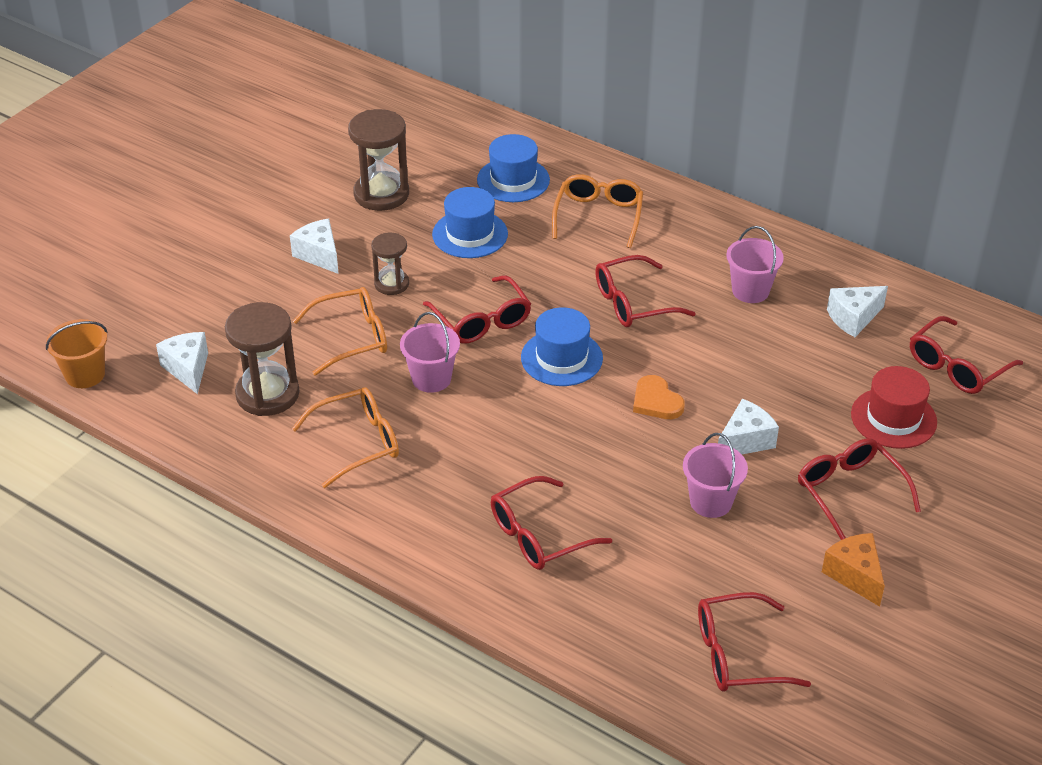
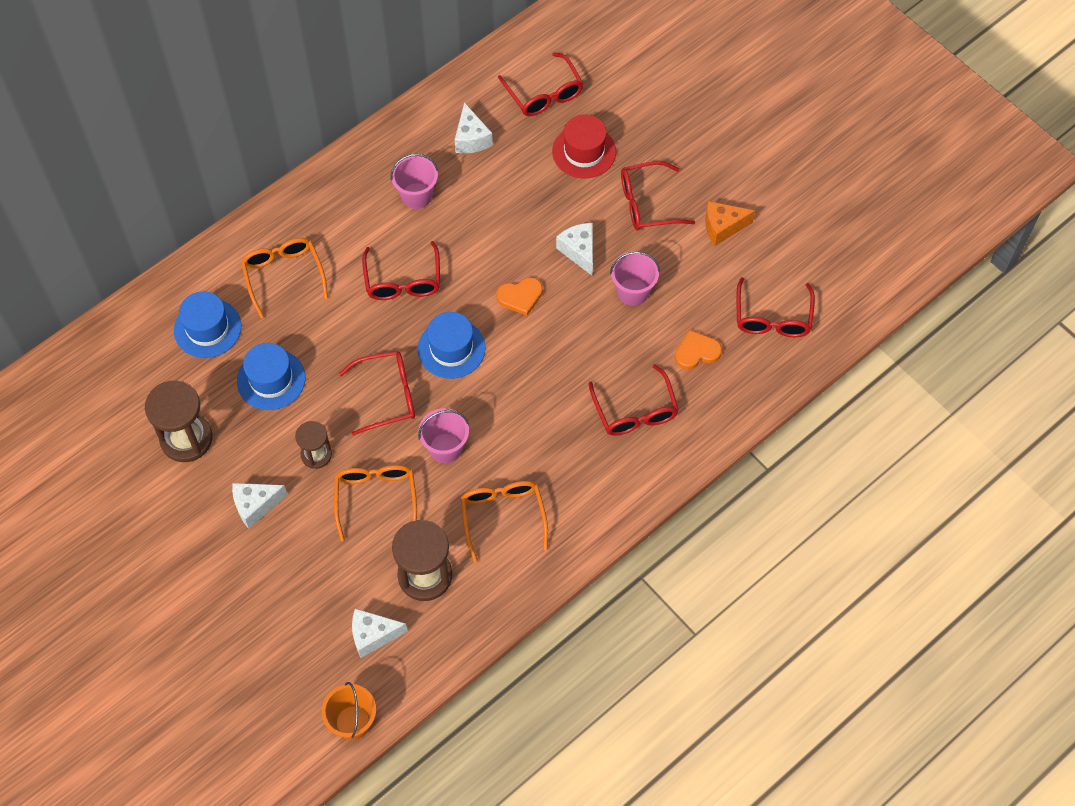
camera: 75 degrees left, 20 degrees up
orange glasses [552,174,643,248] -> orange glasses turned 45 degrees clockwise [241,238,328,318]
none -> orange heart [675,330,722,369]

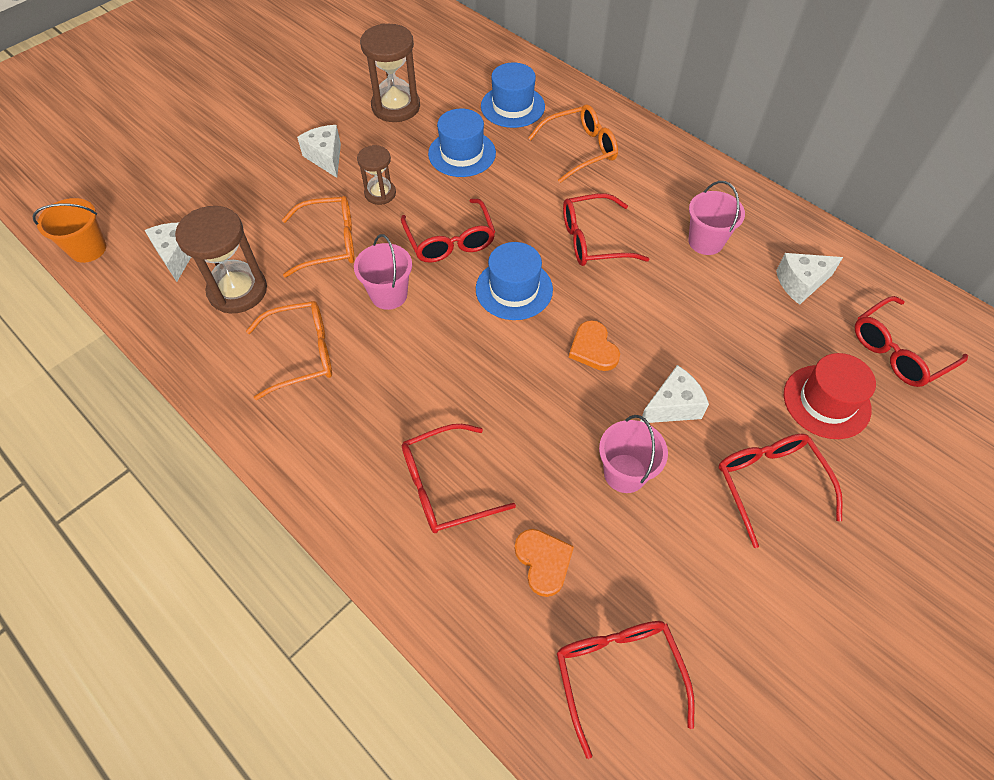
camera: 85 degrees right, 5 degrees down
orange cheese [705,201,755,246] -> none
red glasses [736,277,815,337] -> red glasses turned 75 degrees clockwise [557,621,695,759]

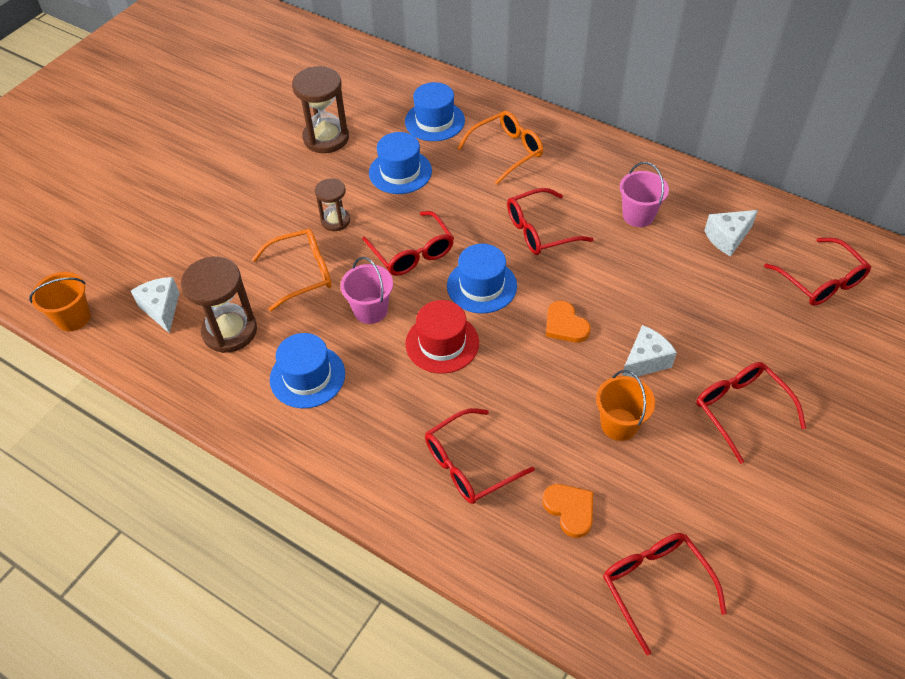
camera: 10 degrees left, 5 degrees down
orange glasses [246,301,332,400] -> blue hat [270,333,345,408]
white cheese [297,125,341,178] -> none
pink bucket [599,415,668,493] -> orange bucket [596,370,655,441]
red hat [784,353,876,439] -> red hat moved to [405,300,479,374]
red glasses [855,296,968,387] -> red glasses turned 75 degrees counterclockwise [764,238,871,306]

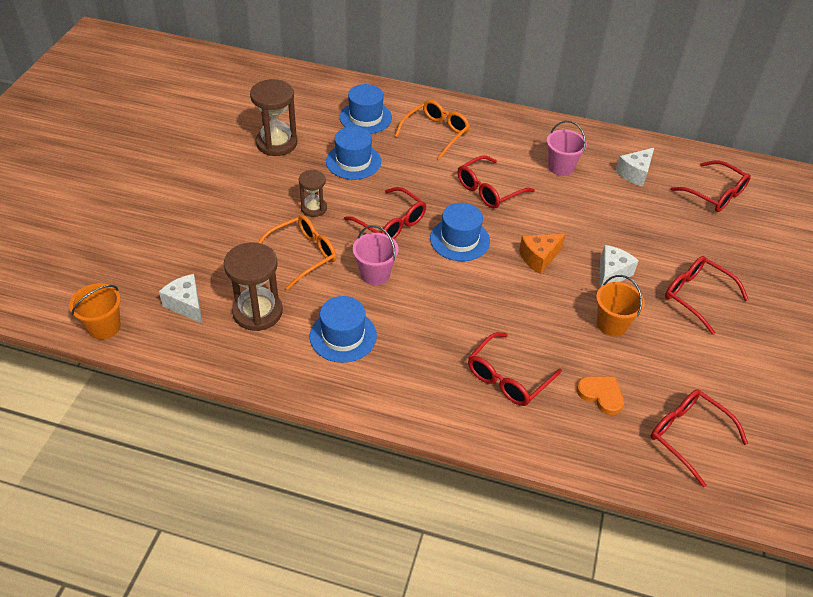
camera: 20 degrees left, 5 degrees down
red hat [405,300,479,374] -> none
orange heart [546,301,590,342] -> orange cheese [519,234,566,274]

